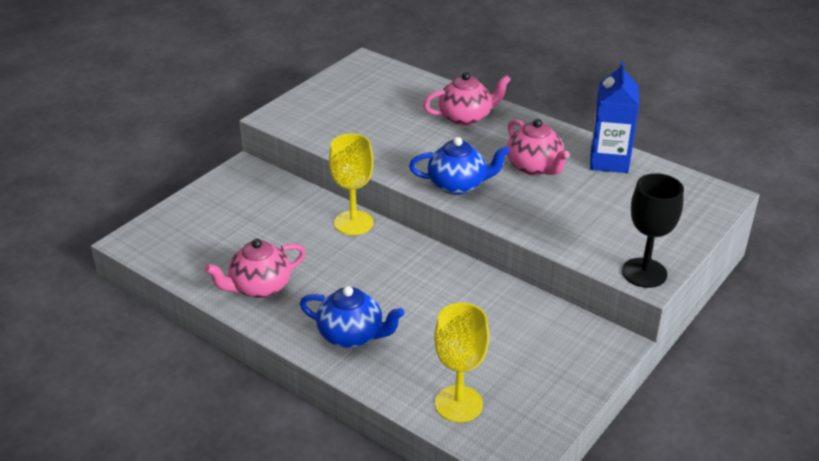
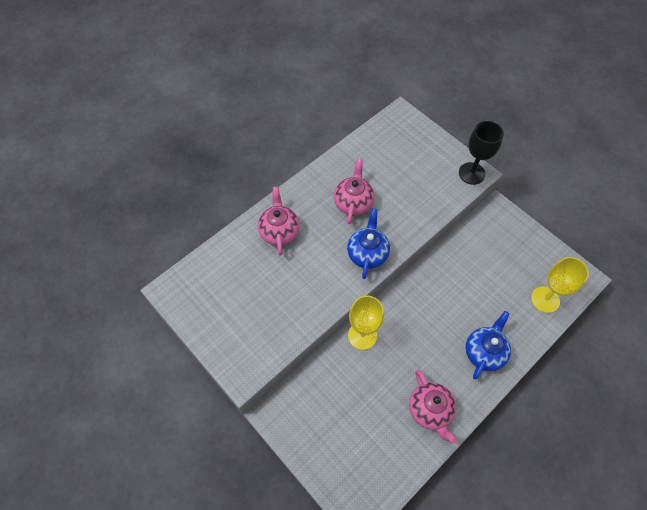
camera: 80 degrees left, 25 degrees up
pink teapot [507,119,570,175] -> pink teapot turned 60 degrees counterclockwise [334,159,374,224]
blue carton [590,61,639,173] -> none

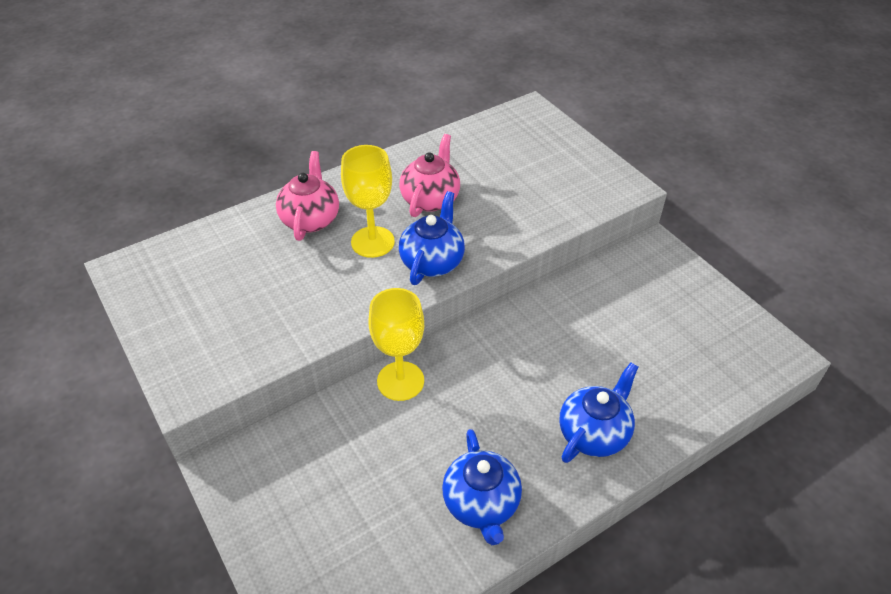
camera: 10 degrees right, 15 degrees down
pink teapot [409,370,457,444] -> blue teapot [442,429,522,545]
black goblet [459,121,504,185] -> none
yellow goblet [531,257,589,313] -> yellow goblet moved to [341,145,395,258]

